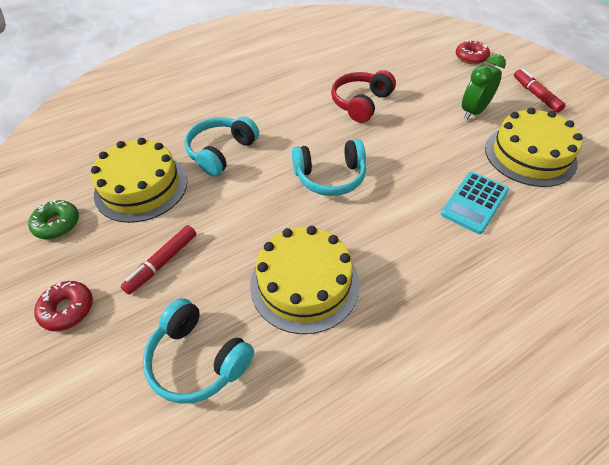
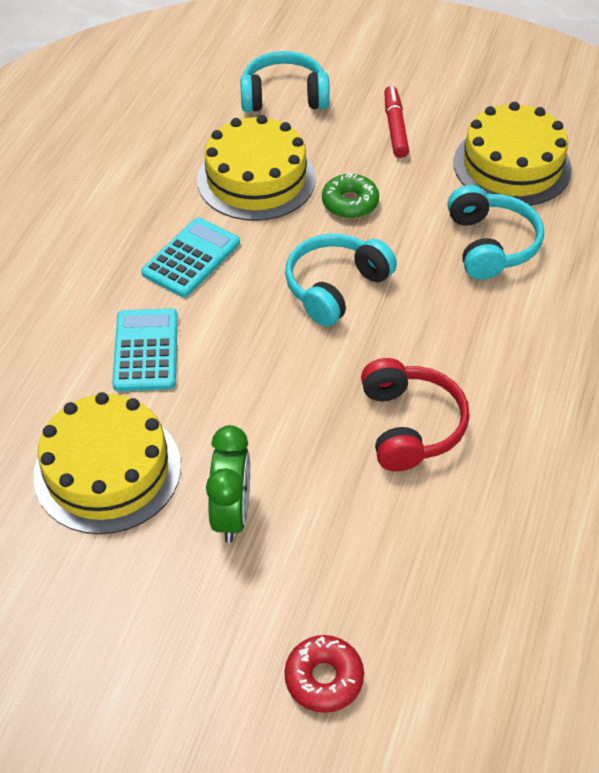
camera: 140 degrees right, 0 degrees up
green donut [28,200,79,239] -> green donut moved to [322,173,379,219]
red donut [34,281,93,331] -> none
red marker [514,69,566,113] -> none
none -> turquoise calculator [141,218,240,297]

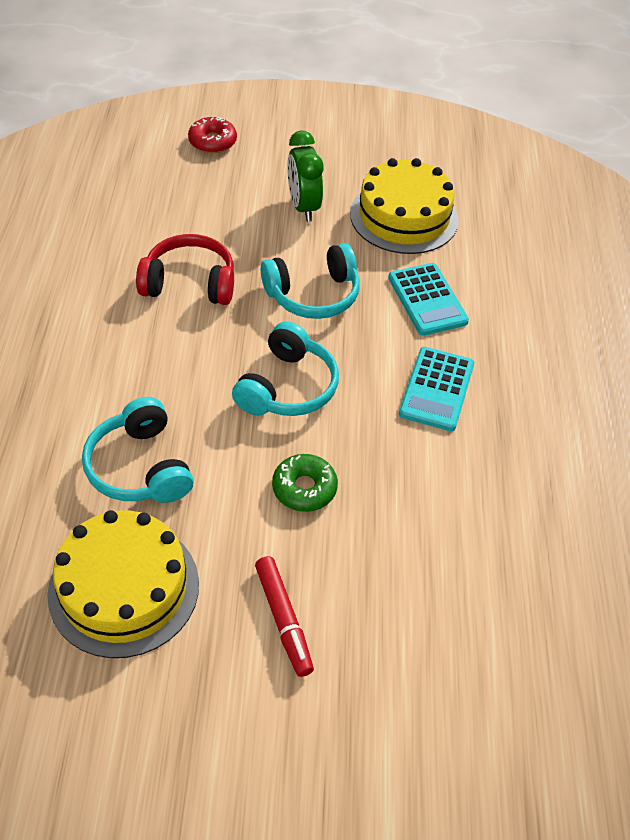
camera: 160 degrees right, 0 degrees up
yellow cake [197,115,316,221] -> none
turquoise headphones [240,51,330,112] -> turquoise headphones moved to [261,243,360,319]
red headphones [361,358,470,471] -> red headphones turned 120 degrees clockwise [136,234,234,305]

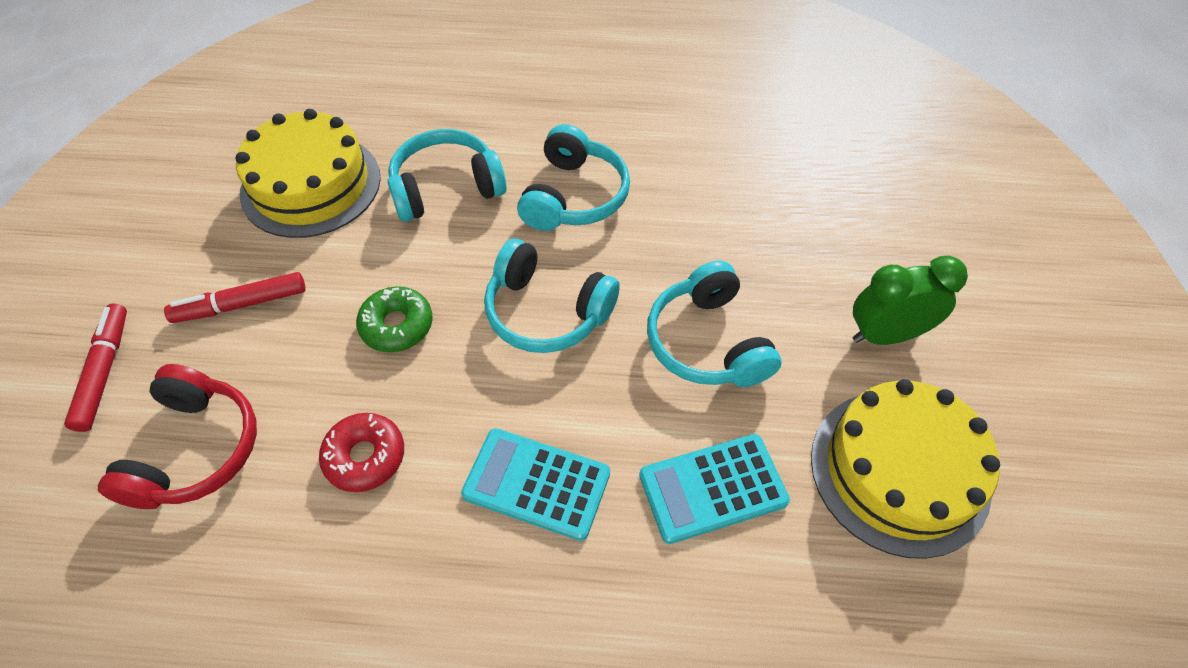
camera: 95 degrees right, 5 degrees up
red headphones [136,234,234,305] -> red headphones moved to [98,364,257,509]
red donut [188,117,237,153] -> red donut moved to [319,413,404,492]
none -> red marker [64,304,127,432]
none -> turquoise headphones [517,124,630,231]

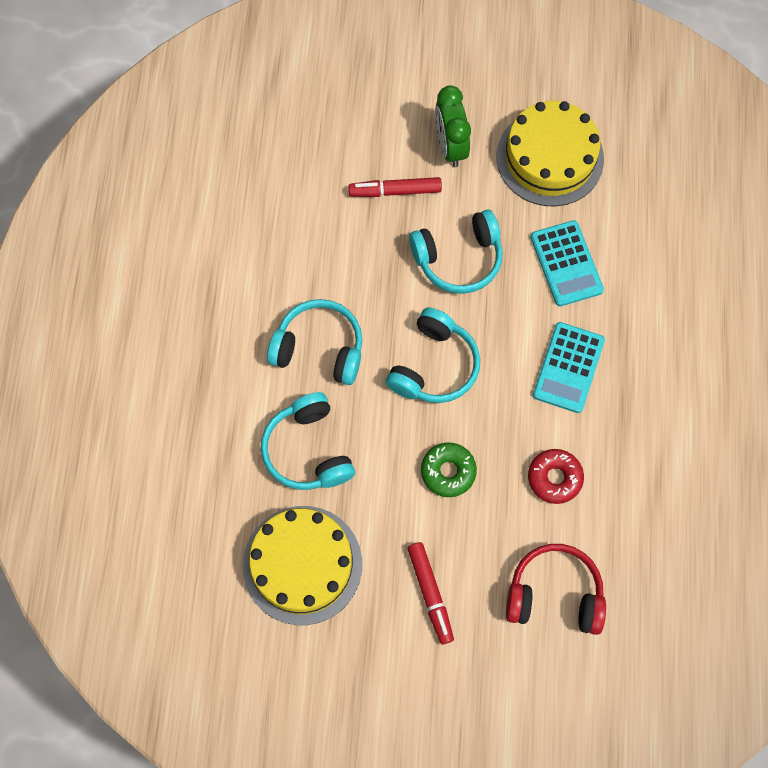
camera: 90 degrees left, 15 degrees up
red marker [64,304,127,432] -> red marker moved to [349,177,442,197]

